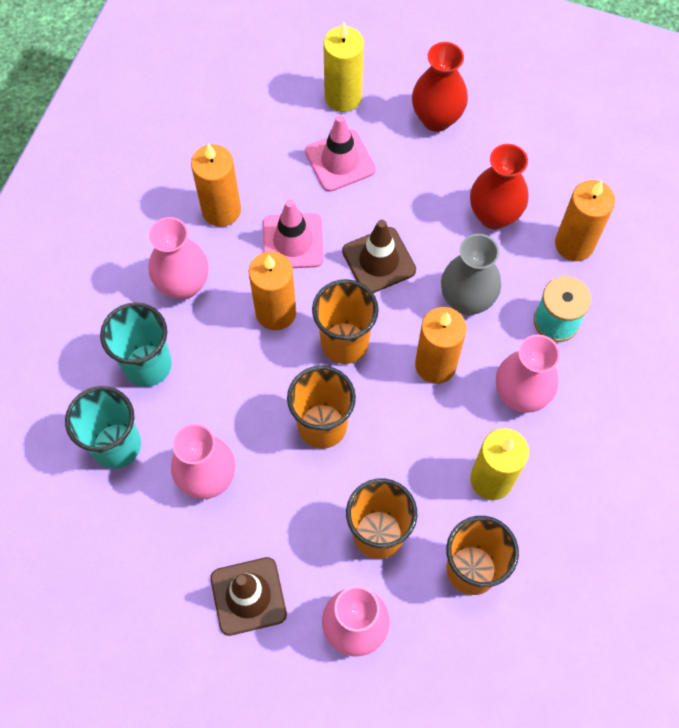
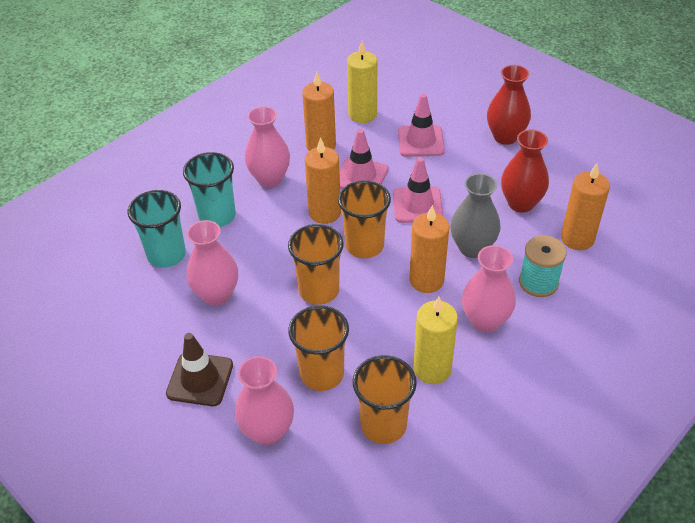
camera: 25 degrees right, 20 degrees down
yellow candle [323,22,364,112] -> yellow candle moved to [347,41,377,123]
brown traffic cone [342,220,416,293] -> pink traffic cone [393,157,443,223]

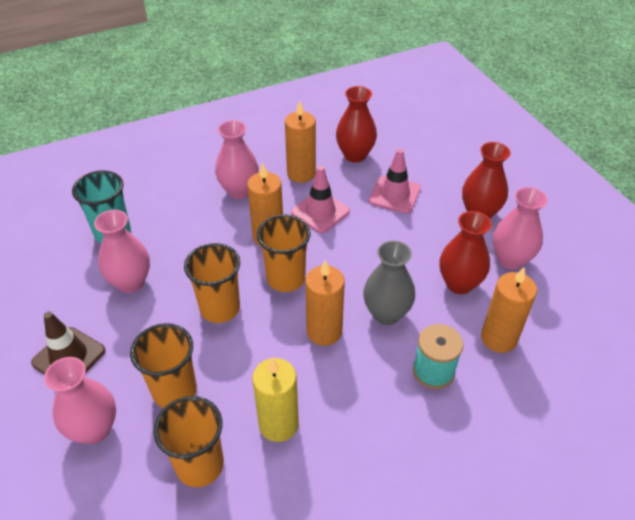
camera: 20 degrees right, 0 degrees up
turquoise cup [183,152,236,227] -> none
yellow candle [347,41,377,123] -> red vase [336,86,377,162]
pink traffic cone [393,157,443,223] -> none
pink vase [462,245,516,332] -> pink vase moved to [493,187,547,269]

